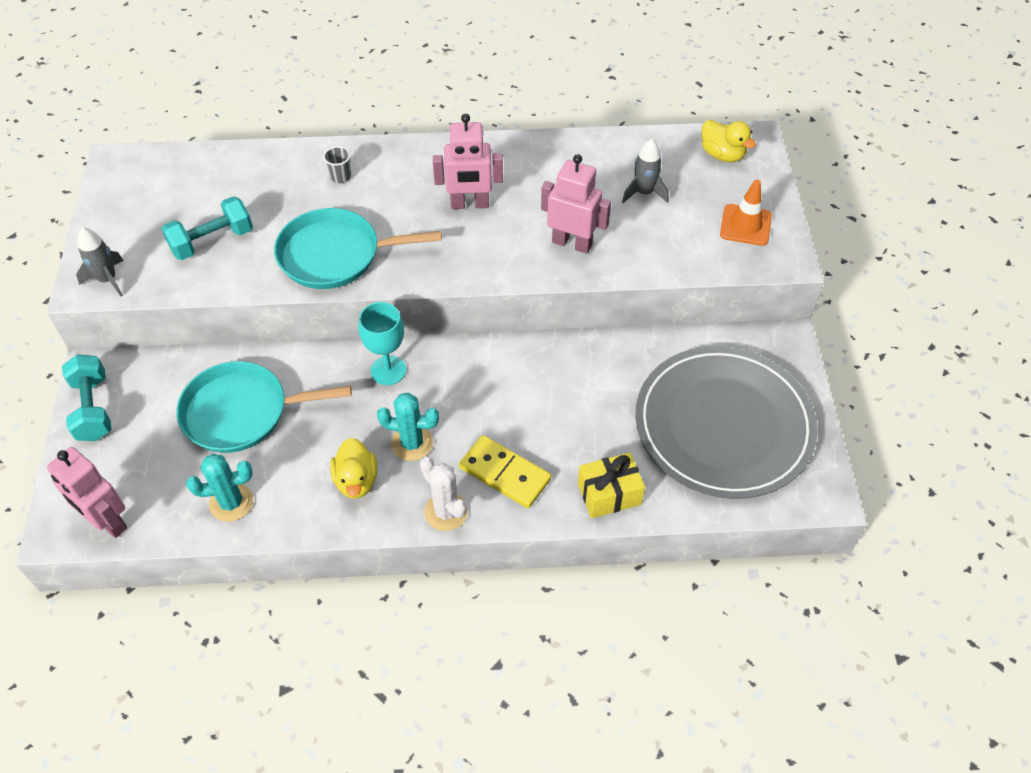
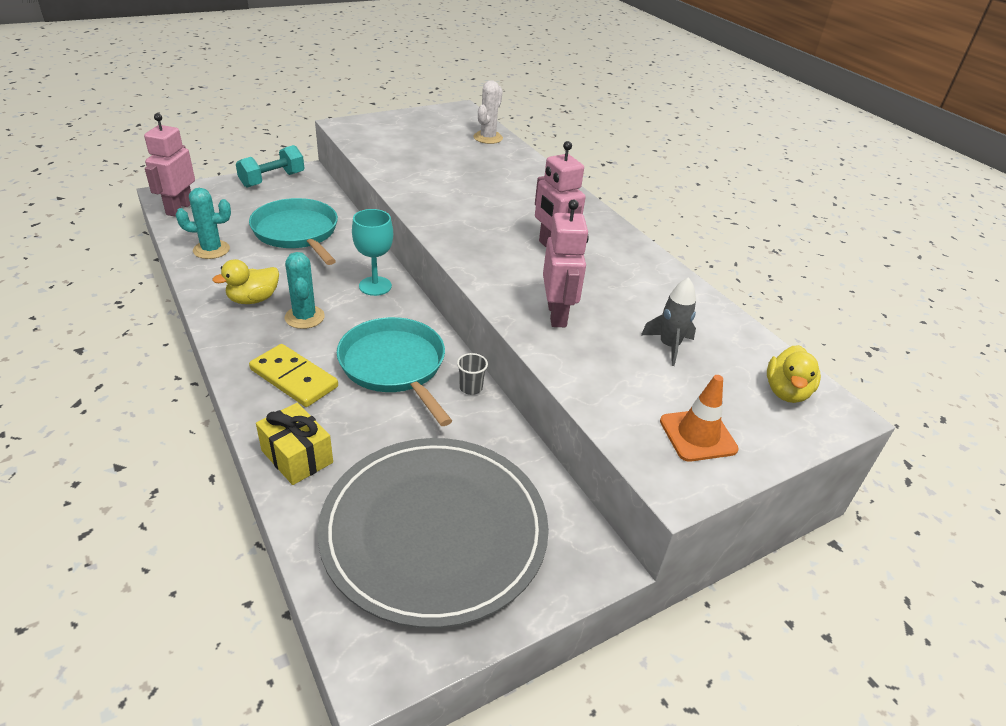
camera: 60 degrees right, 15 degrees down
grey rocket [76,227,124,296] -> none
turquoise dumbbell [162,196,253,260] -> none
turquoise cactus [186,454,253,522] -> turquoise cactus turned 60 degrees counterclockwise [176,188,231,259]
turquoise pan [274,208,442,289] -> turquoise pan moved to [337,317,452,426]
grey cup [323,146,351,183] -> grey cup moved to [457,353,488,395]
white cactus [420,457,468,531] -> white cactus moved to [473,80,503,144]
yellow domino [459,435,551,508] -> yellow domino turned 60 degrees counterclockwise [249,344,338,407]

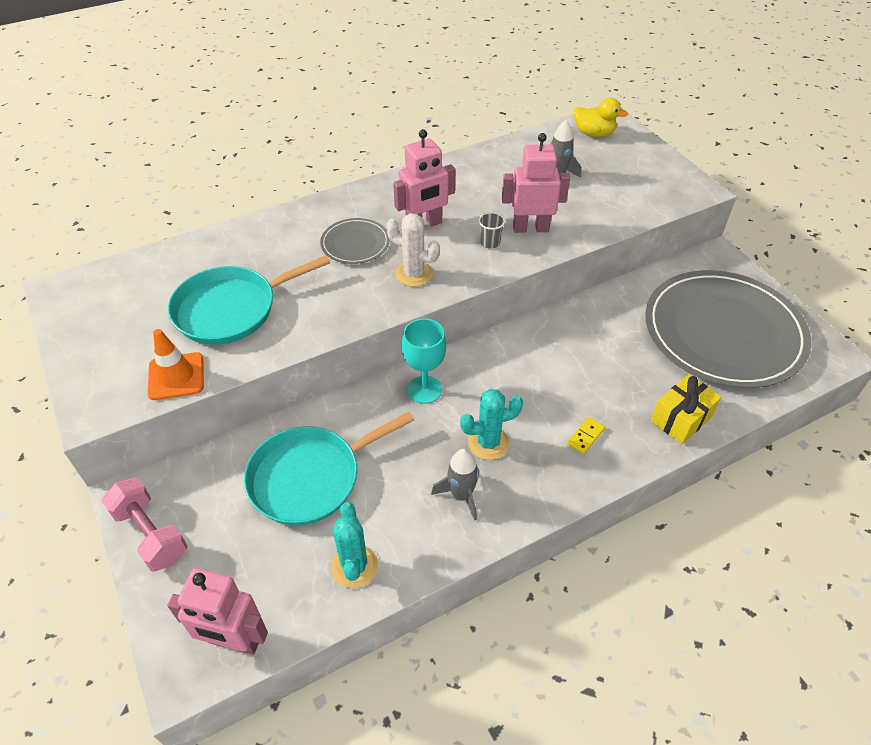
camera: 85 degrees left, 10 degrees up
yellow duck [212,259,279,304] -> grey rocket [431,449,479,521]
turquoise dumbbell [236,145,304,188] -> pink dumbbell [102,478,187,571]
yellow domino [249,344,338,407] -> yellow domino [567,417,605,454], size x0.50
turquoise pan [337,317,452,426] -> turquoise pan moved to [168,255,330,345]
grey cup [457,353,488,395] -> grey cup moved to [478,212,505,249]
white cactus [473,80,503,144] -> white cactus moved to [386,213,440,287]
orange traffic cone [660,375,739,462] -> orange traffic cone moved to [148,329,204,400]
none -> grey plate [320,218,390,264]

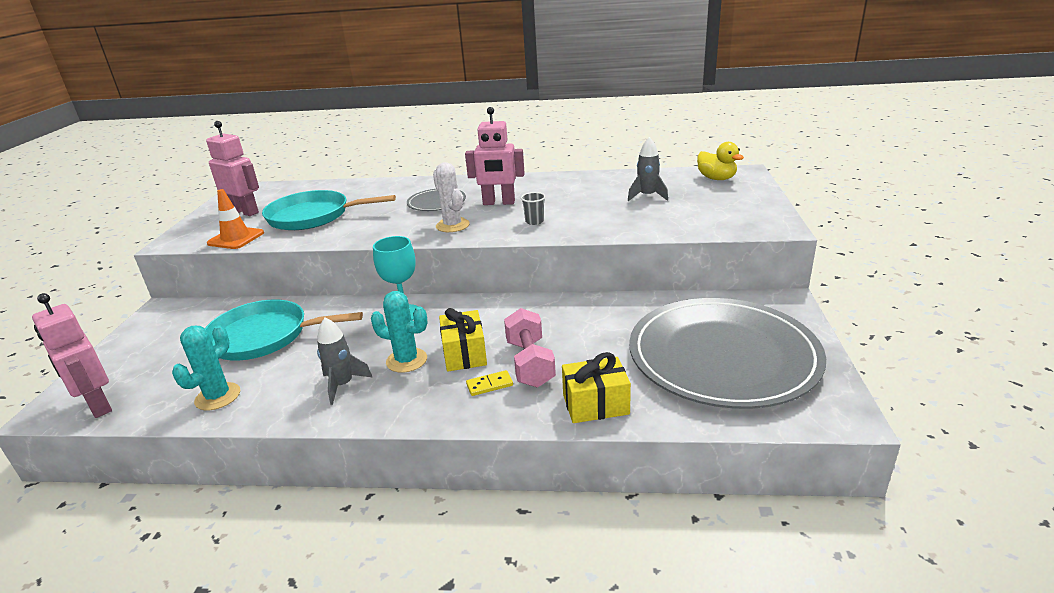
camera: 35 degrees right, 20 degrees down
pink dumbbell [102,478,187,571] -> pink dumbbell moved to [504,308,556,388]
pink robot [502,133,570,233] -> pink robot moved to [206,121,259,216]
none -> yellow gift [439,308,487,371]

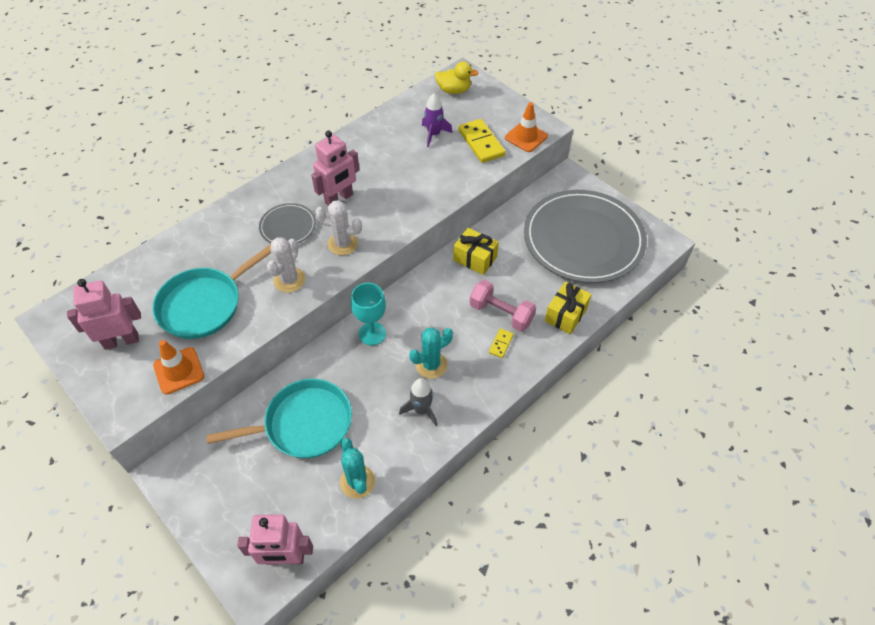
camera: 50 degrees left, 25 degrees up
turquoise pan [205,300,363,361] -> turquoise pan turned 150 degrees counterclockwise [207,379,352,458]
yellow gift [439,308,487,371] -> yellow gift moved to [453,228,499,275]
grey cup [521,192,546,225] -> none
grey rocket [628,137,668,201] -> purple rocket [422,94,452,147]
none -> white cactus [267,237,305,292]
none -> yellow domino [458,119,506,163]
none -> orange traffic cone [505,102,548,152]

